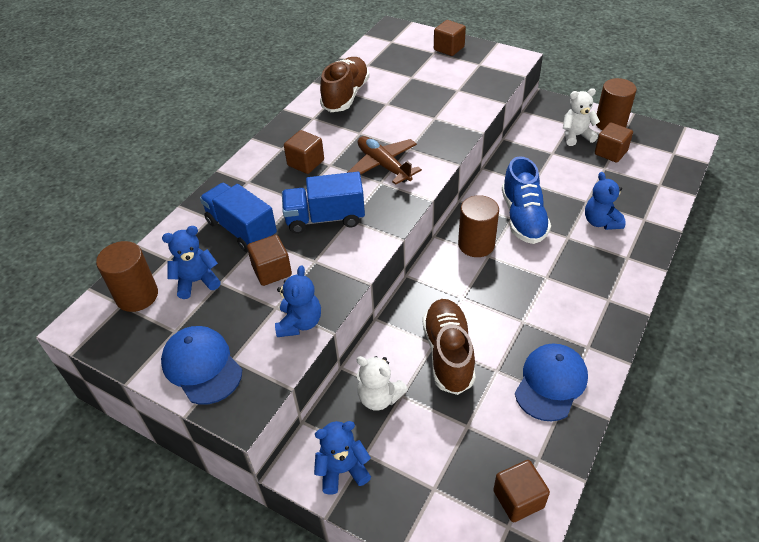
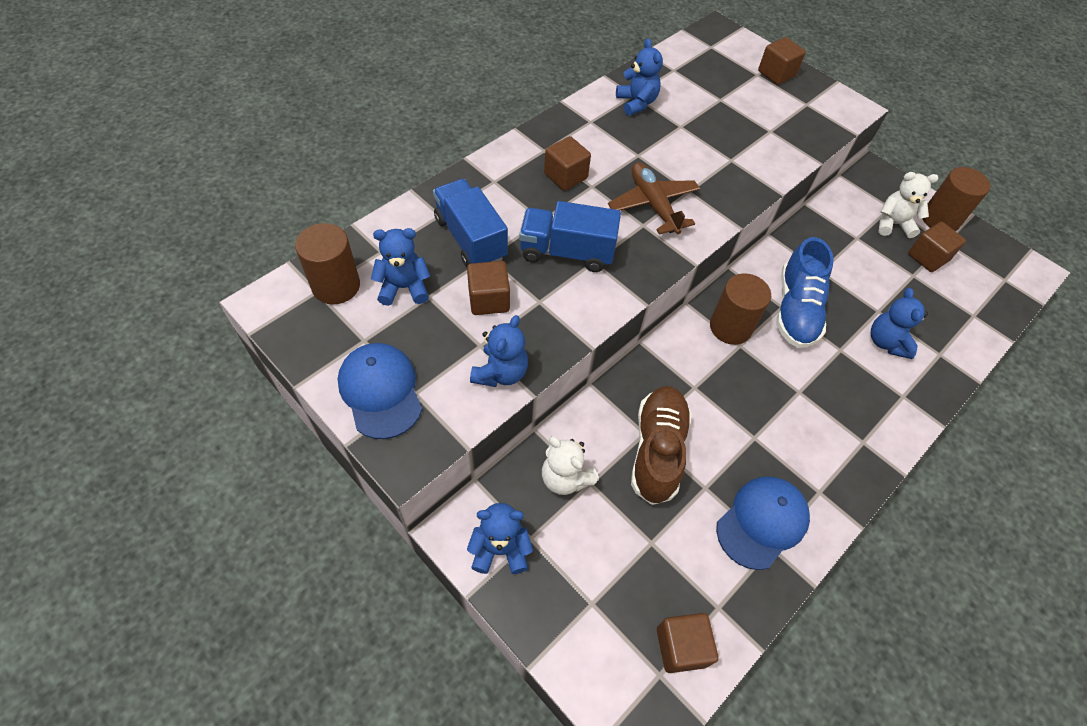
camera: 10 degrees right, 10 degrees up
brown shoe [320,57,370,112] -> blue teddy bear [616,39,663,116]

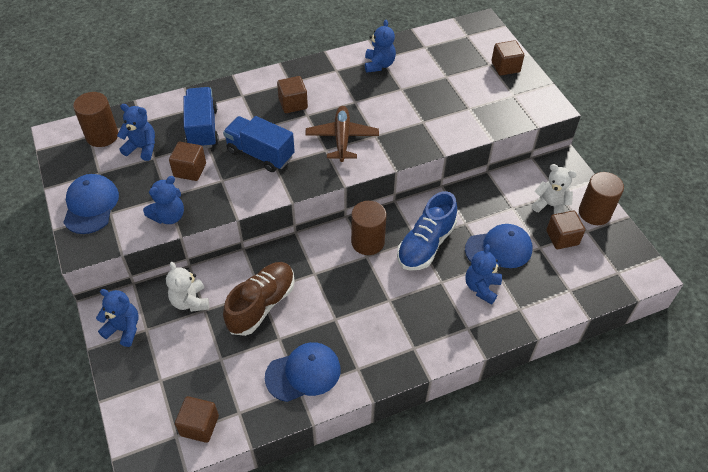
camera: 25 degrees right, 5 degrees down
none -> blue cap [465,224,532,268]

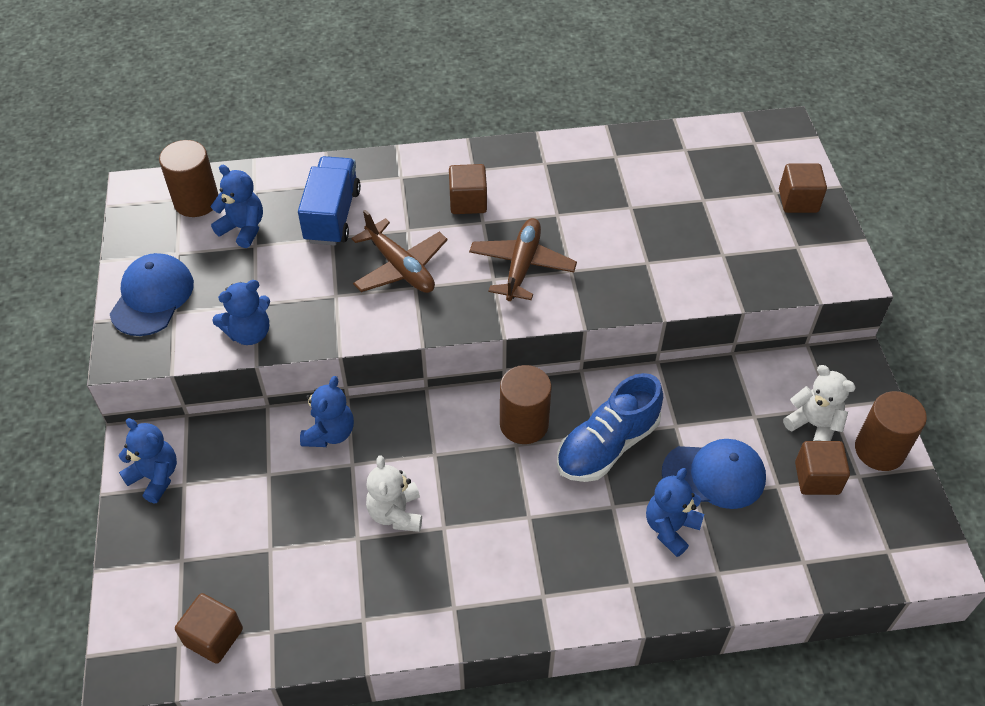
camera: 15 degrees right, 0 degrees up
white teddy bear [166,262,209,312] -> white teddy bear moved to [366,455,422,532]
brown cube [169,142,206,181] -> none
blue truck [223,116,295,172] -> brown plane [351,210,448,293]
brown shoe [223,262,295,336] -> none
blue cap [265,342,341,402] -> none
blue teddy bear [365,20,396,73] -> blue teddy bear moved to [300,376,354,447]

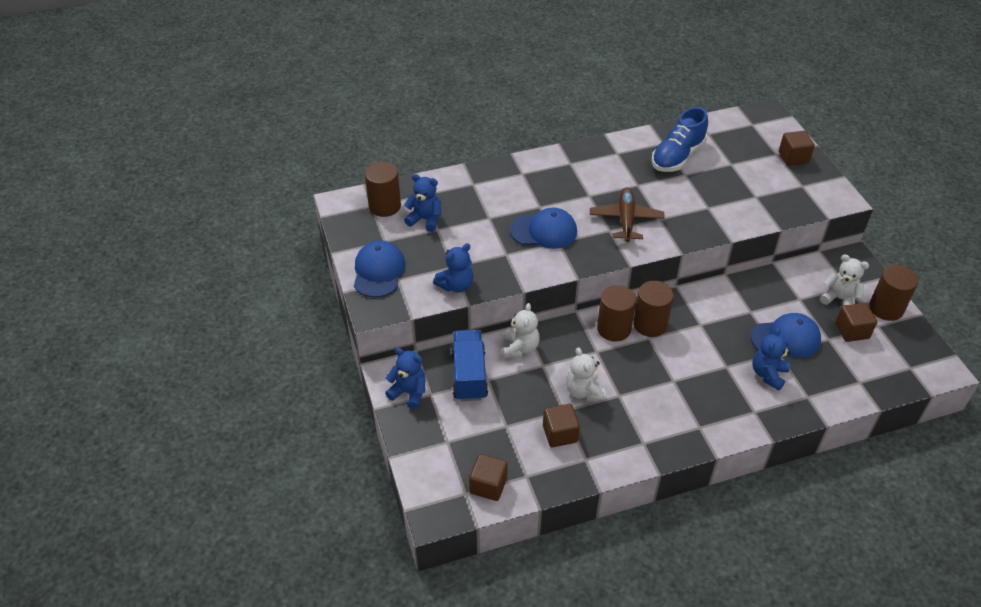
camera: 10 degrees left, 5 degrees down
blue truck [298,156,361,246] -> blue truck moved to [451,330,488,401]
blue teddy bear [300,376,354,447] -> white teddy bear [503,303,540,359]
brown plane [351,210,448,293] -> blue cap [510,208,577,249]
brown cube [449,164,487,214] -> brown cube moved to [543,404,580,447]
blue shoe [557,373,663,482] -> blue shoe moved to [651,107,708,172]
none -> brown cylinder [597,285,636,342]

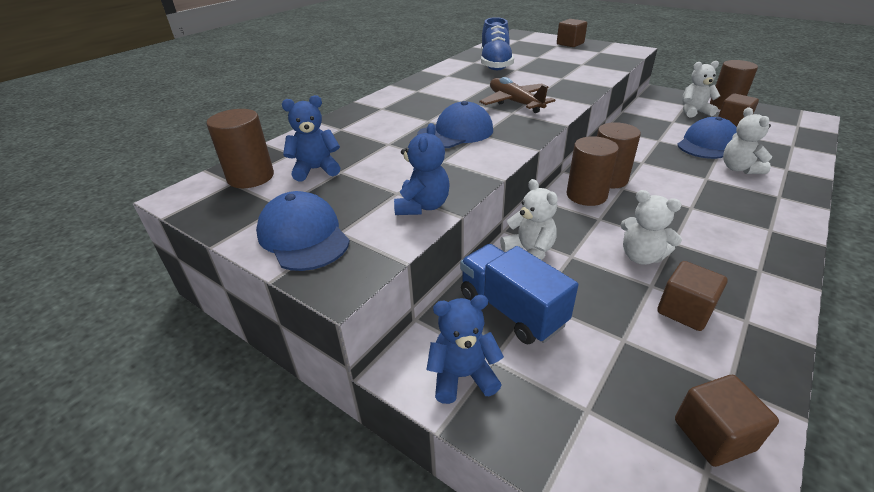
camera: 35 degrees left, 10 degrees down
blue teddy bear [752,327,791,390] -> white teddy bear [723,107,772,174]

